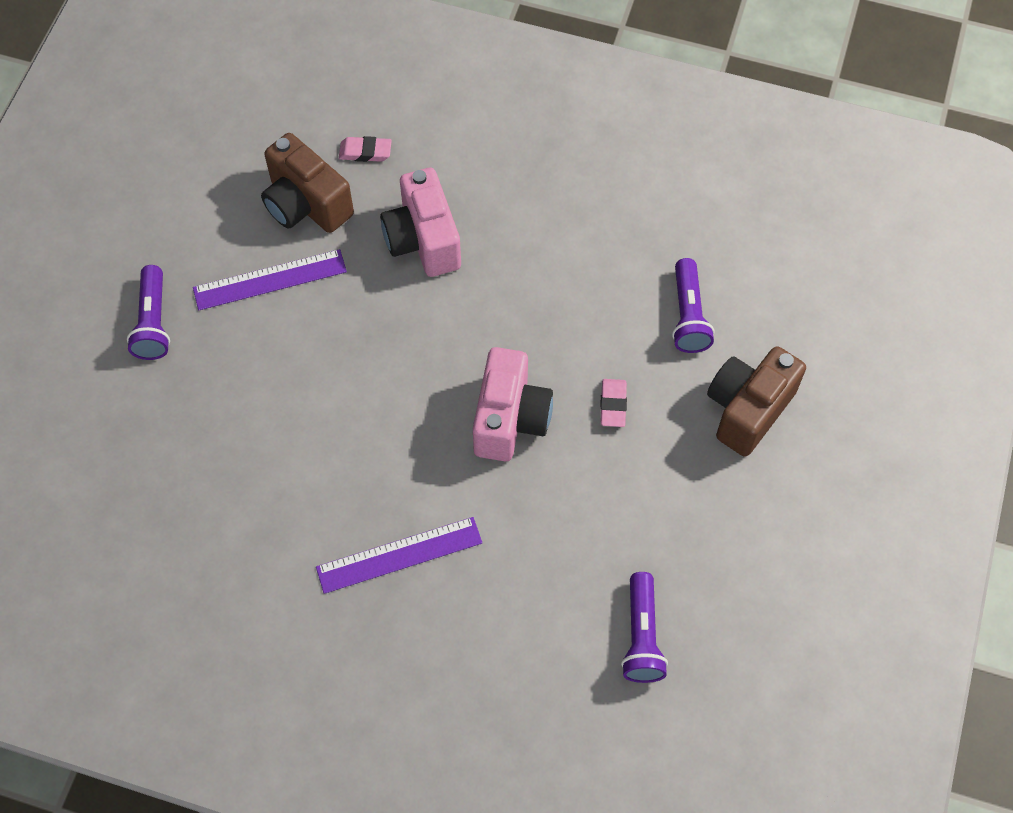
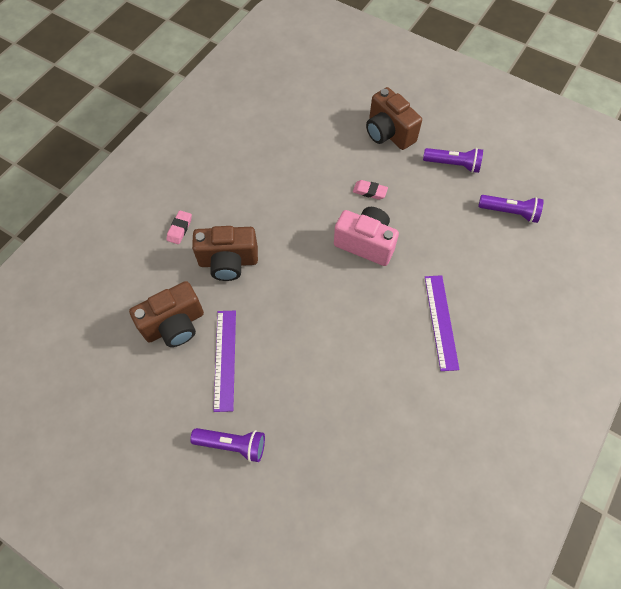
camera: 75 degrees left, 0 degrees up
pink eraser [339,136,392,162] -> pink eraser moved to [167,210,192,244]
pink camera [380,168,461,277] -> brown camera [192,226,258,281]
purple flashlight [672,258,714,353] -> purple flashlight moved to [423,148,483,173]

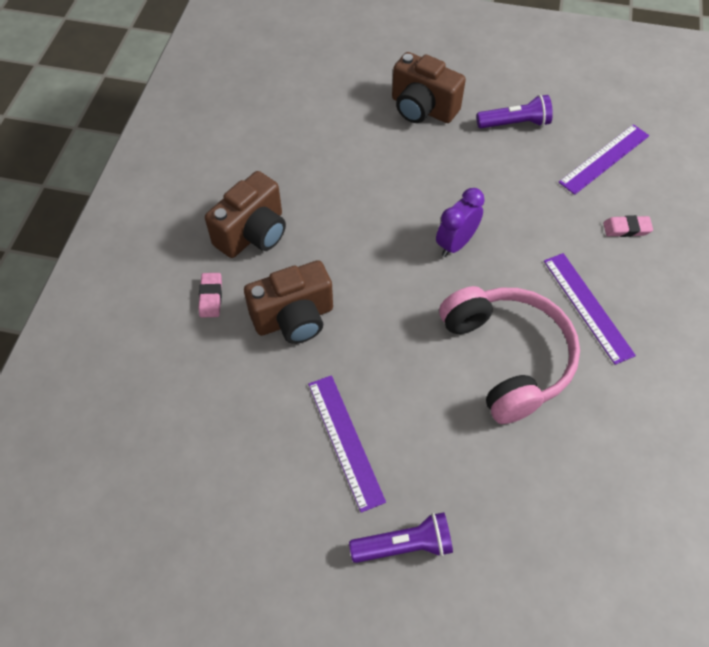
camera: 20 degrees left, 5 degrees down
brown camera [129,281,204,347] -> brown camera moved to [205,171,286,258]
pink camera [334,207,399,266] -> purple clock [436,188,485,257]
pink eraser [353,180,388,200] -> pink eraser moved to [603,215,653,237]
purple flashlight [478,195,544,223] -> purple ruler [558,124,649,195]
none -> pink headphones [439,286,580,424]

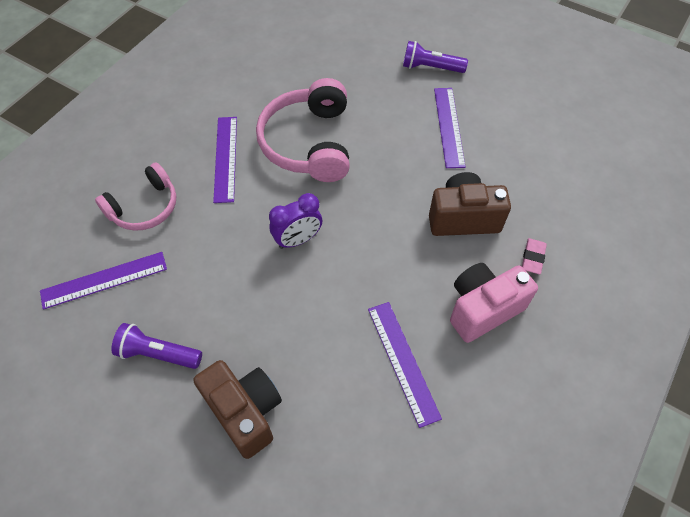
camera: 160 degrees left, 0 degrees up
brown camera [205,171,286,258] -> pink camera [450,263,538,343]
pink eraser [603,215,653,237] -> pink headphones [95,162,177,231]
none -> purple ruler [368,302,442,428]

